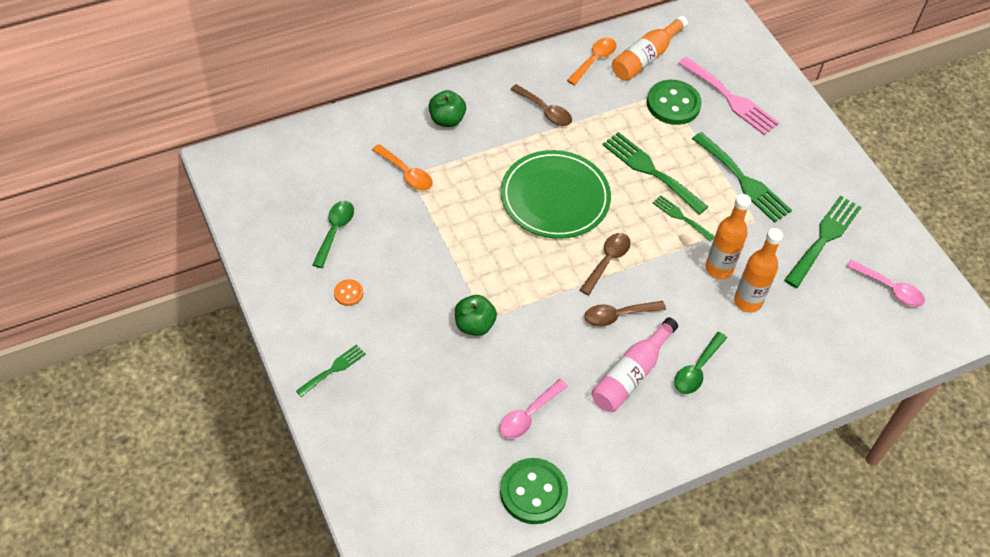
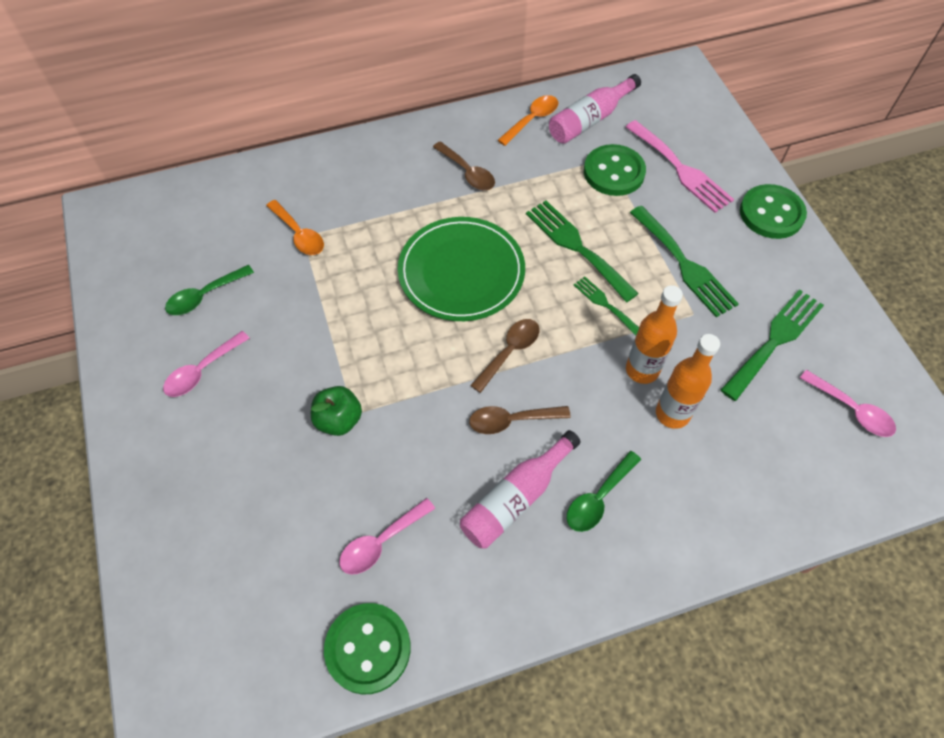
camera: 10 degrees right, 5 degrees up
green fork [296,344,366,397] -> none
green spoon [312,201,354,268] -> green spoon turned 150 degrees counterclockwise [165,265,254,315]
orange button [334,279,363,306] -> pink spoon [163,331,250,397]
green apple [429,90,466,127] -> none
orange bottle [612,16,688,81] -> pink bottle [549,74,641,144]
none -> green button [740,184,807,239]

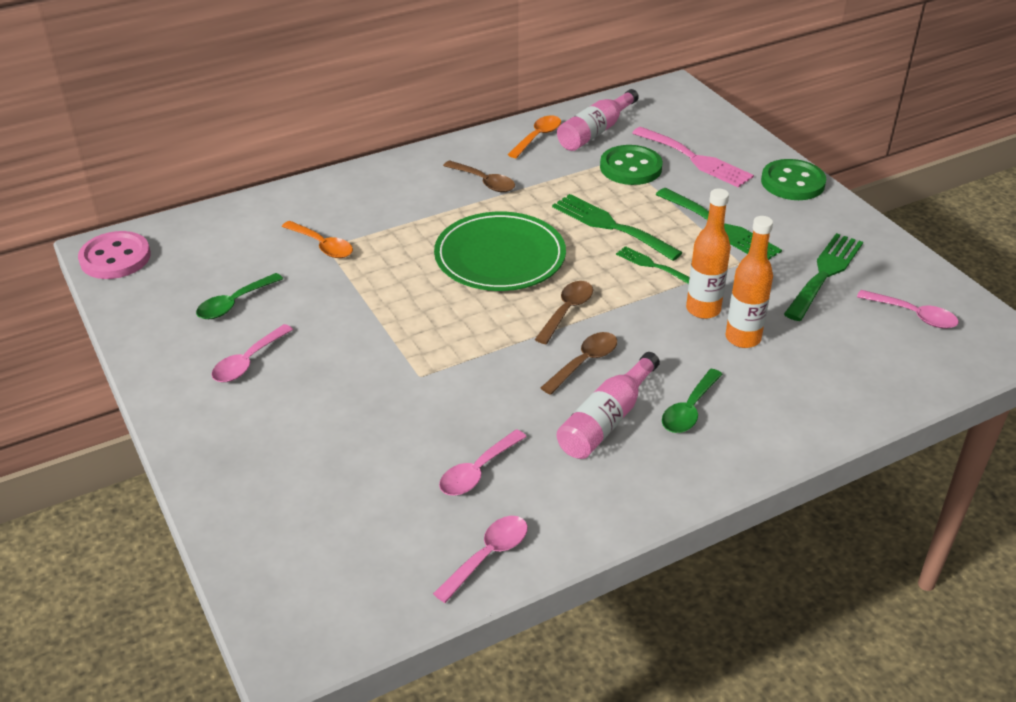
camera: 10 degrees left, 20 degrees down
green apple [311,386,362,436] -> none
green button [324,603,411,695] -> pink spoon [433,516,528,603]
brown spoon [469,406,571,434] -> brown spoon turned 150 degrees clockwise [541,332,617,395]
none -> pink button [78,231,151,279]

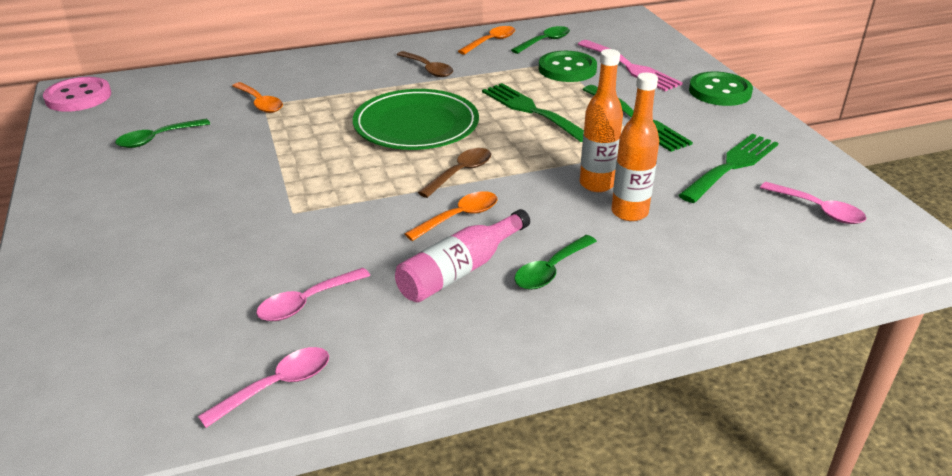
camera: 10 degrees right, 5 degrees down
pink spoon [211,324,293,382] -> none
brown spoon [541,332,617,395] -> orange spoon [405,191,498,241]
pink bottle [557,89,639,151] -> green spoon [511,26,570,54]
green fork [616,246,690,284] -> none

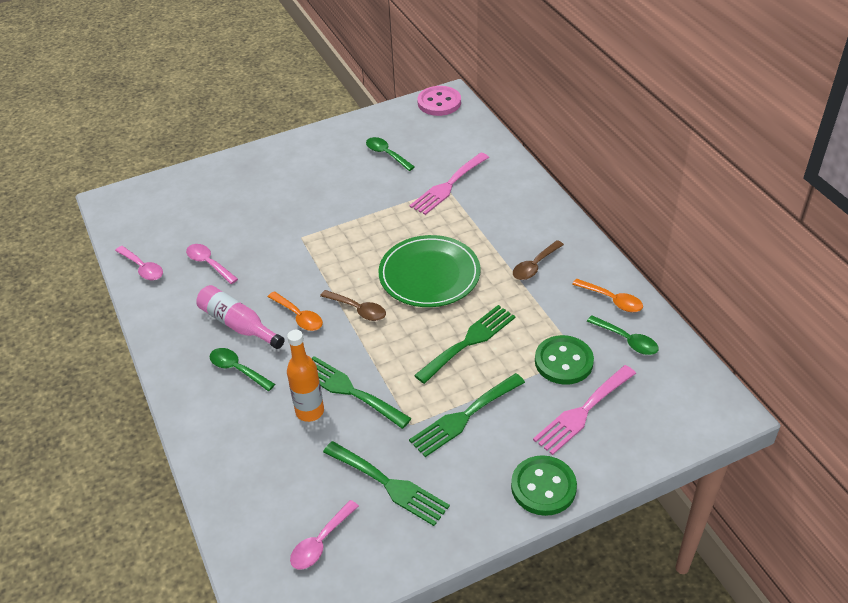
camera: 85 degrees right, 10 degrees up
orange spoon [232,82,283,113] -> pink fork [410,153,489,215]
orange bottle [580,49,623,192] -> green fork [312,356,412,429]

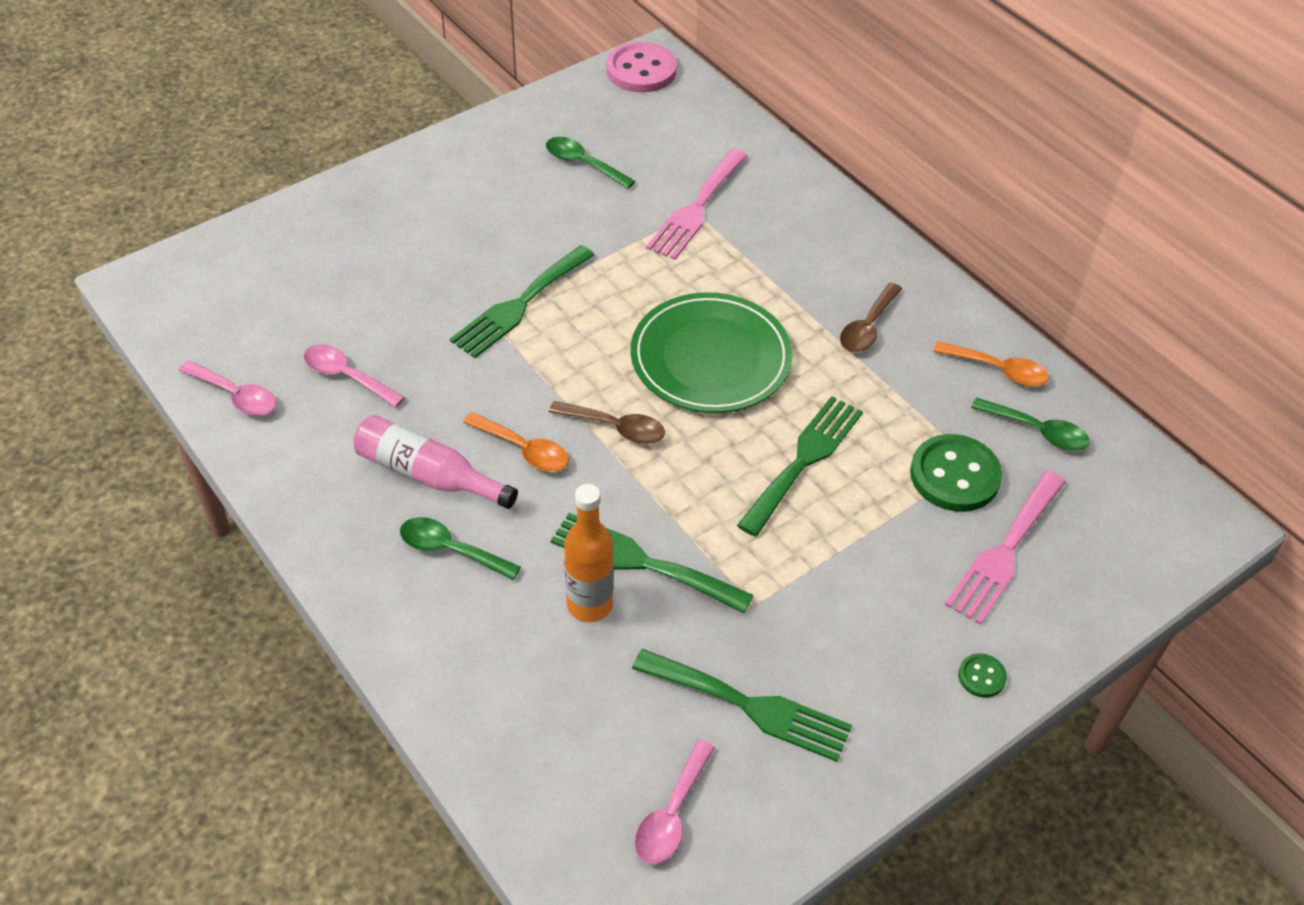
camera: 15 degrees left, 5 degrees up
green fork [409,373,525,457] -> green fork moved to [450,245,595,358]
green button [511,455,577,516] -> green button [958,653,1007,698], size x0.48

